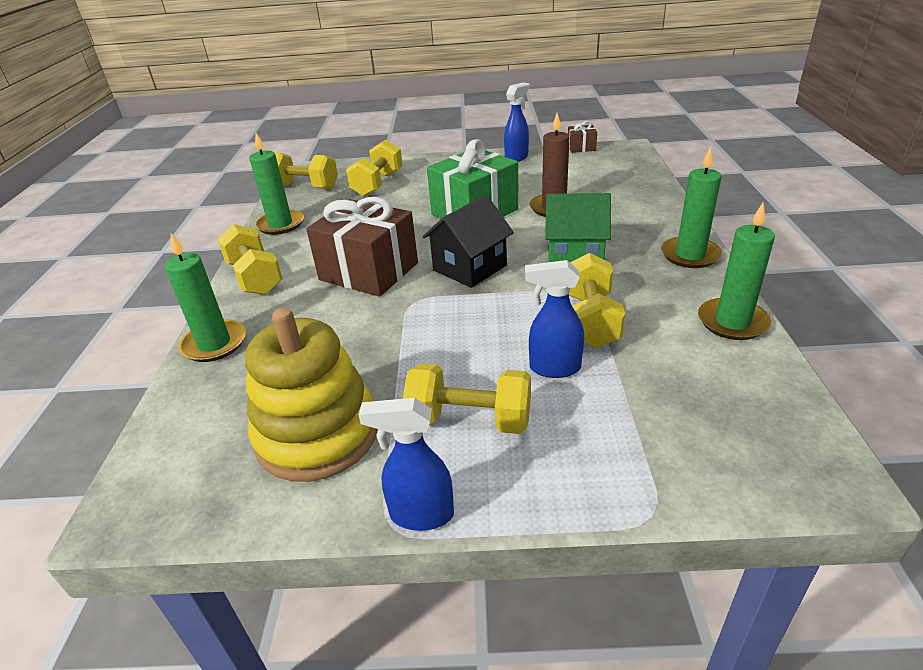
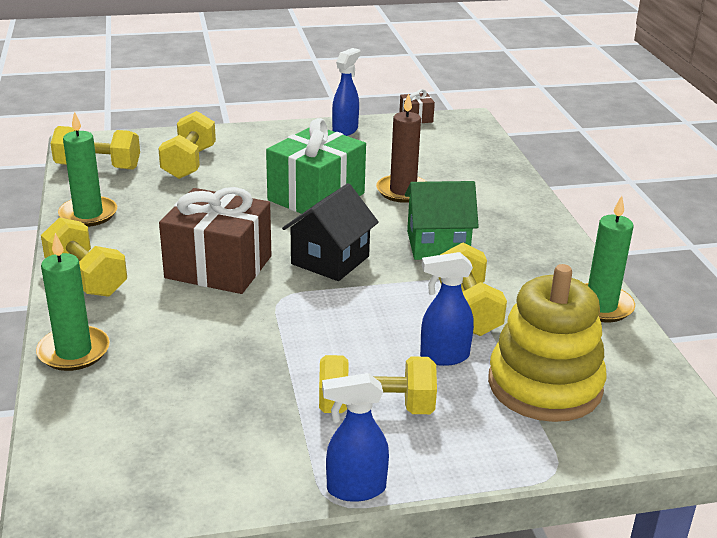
camera: 15 degrees left, 5 degrees down
yellow stacking toy [245,308,378,482] -> yellow stacking toy moved to [488,264,607,422]
green candle [661,147,722,268] -> none

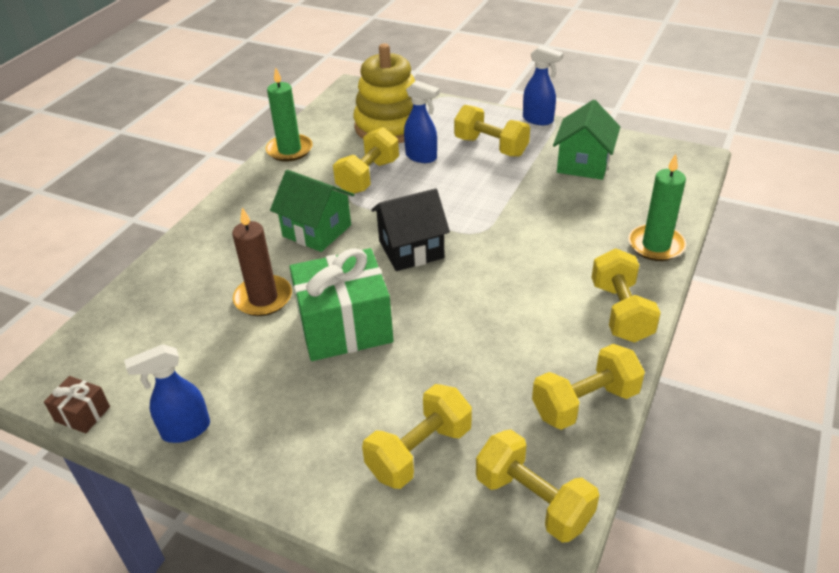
camera: 140 degrees left, 10 degrees up
green candle [58,111,117,227] -> yellow dumbbell [532,344,645,430]
brown gift [159,187,271,294] -> none
none -> green house [553,100,620,180]

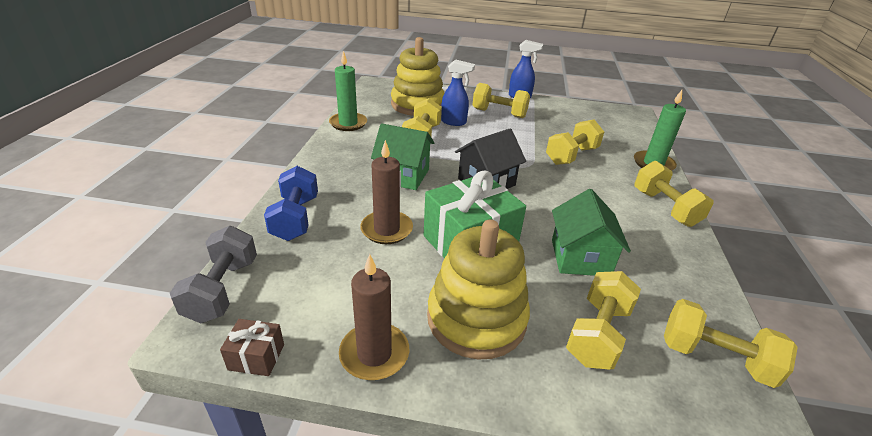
camera: 20 degrees left, 5 degrees down
blue spray bottle [124,344,210,443] -> brown candle [339,254,409,380]
yellow dumbbell [532,344,645,430] -> yellow dumbbell moved to [546,120,604,165]
green house [553,100,620,180] -> green house moved to [552,189,631,276]
none -> grey dumbbell [170,226,257,323]
none -> blue dumbbell [264,166,318,241]
none -> yellow stacking toy [427,219,530,360]

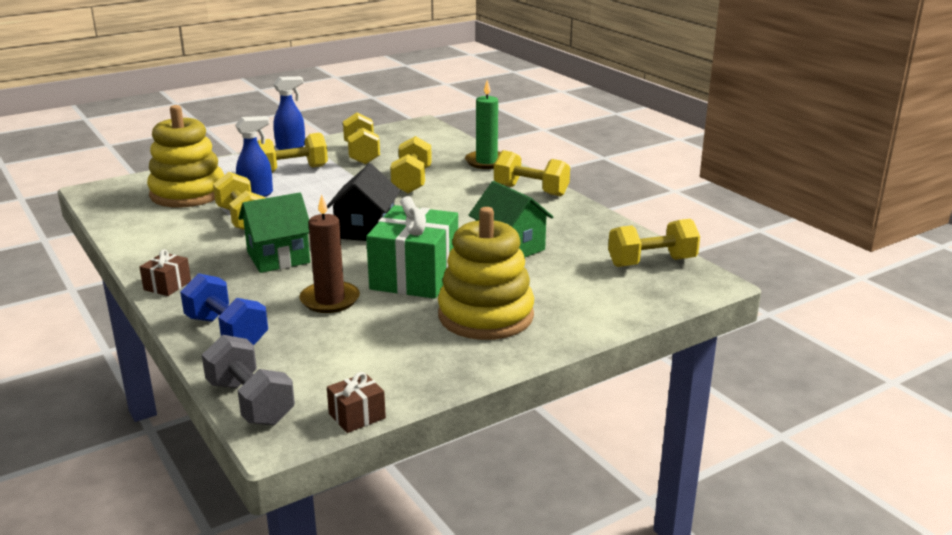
camera: 40 degrees left, 10 degrees down
green candle [329,51,367,131] -> none
brown candle [339,254,409,380] -> none
yellow dumbbell [566,271,641,370] -> yellow dumbbell moved to [343,113,380,164]
none -> brown gift [140,249,191,296]

